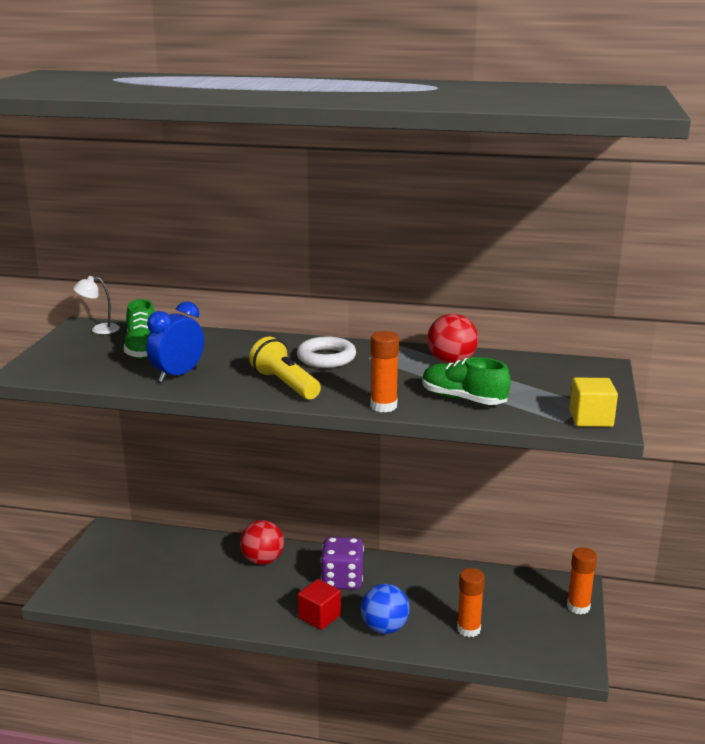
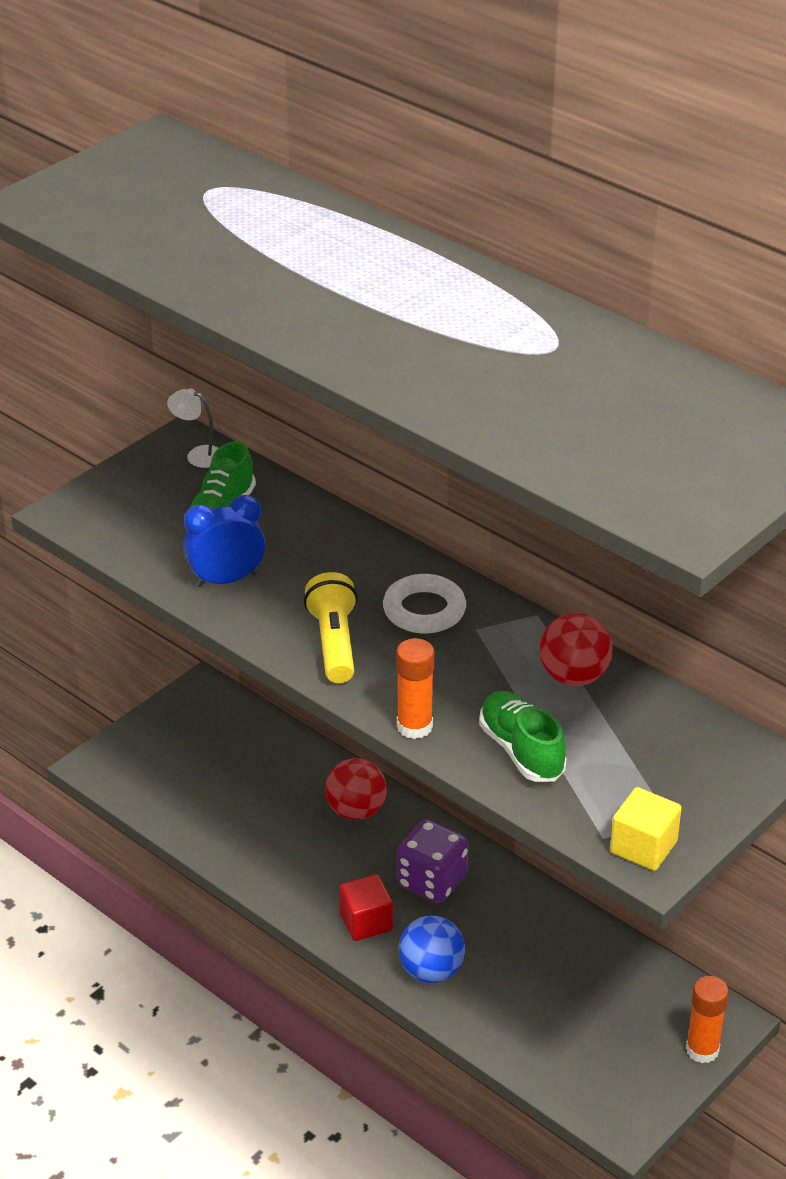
camera: 30 degrees right, 15 degrees up
orange glue stick [457,568,485,637] -> none

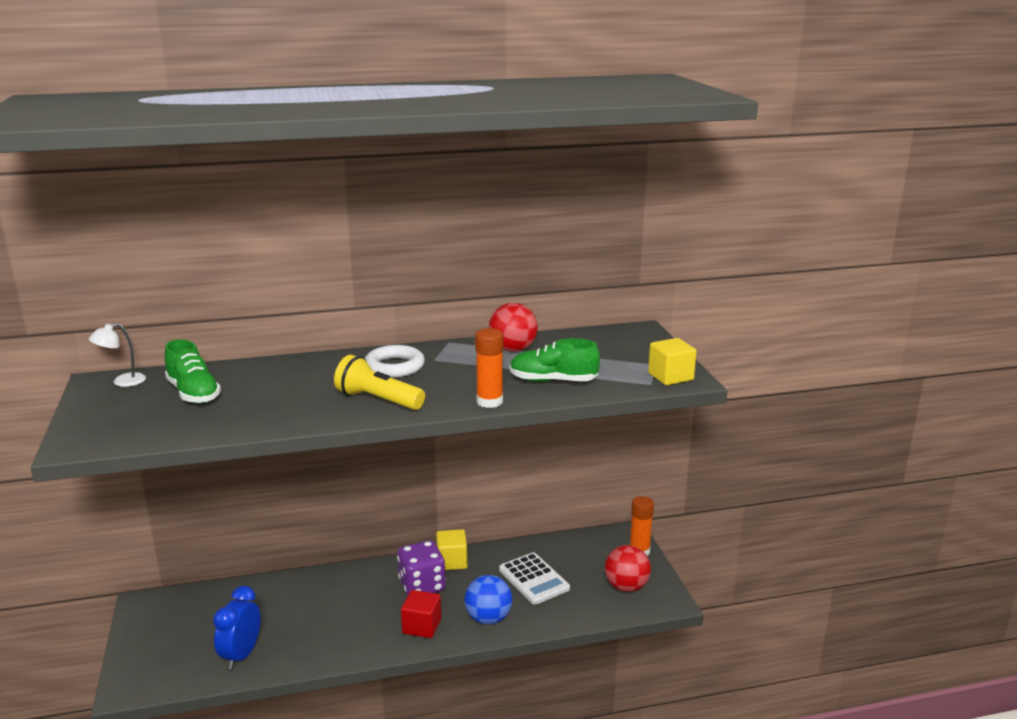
camera: 55 degrees left, 15 degrees down
blue clock [183,495,265,587] -> blue clock moved to [213,586,261,670]
red ball [325,758,387,820] -> red ball moved to [605,545,651,592]
none -> yellow cube [436,529,467,570]
none -> white calculator [499,552,570,604]

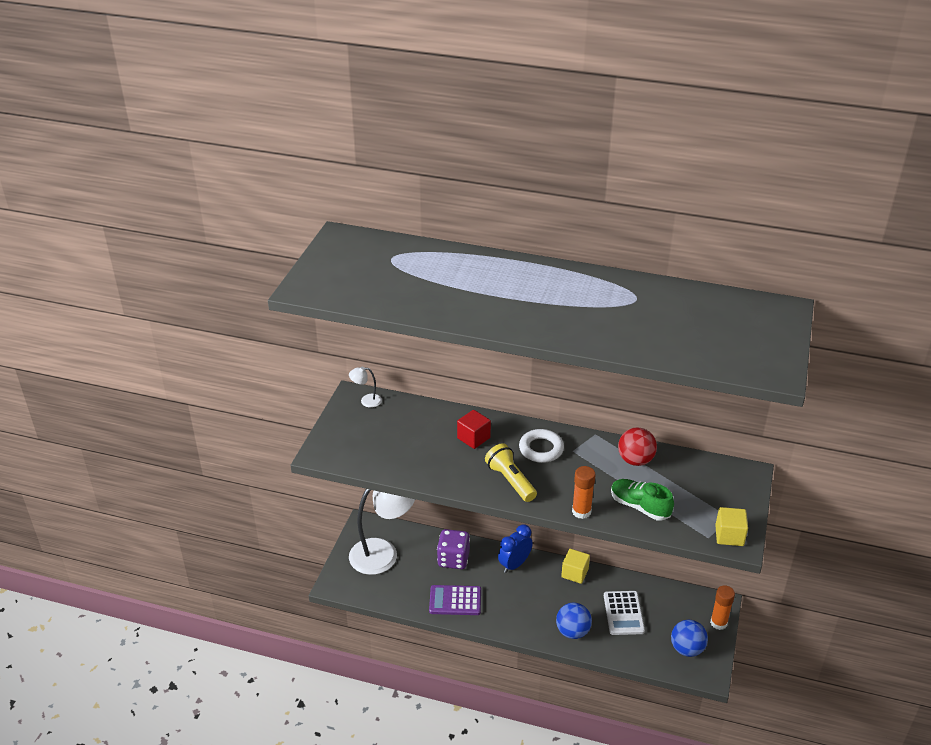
camera: 30 degrees right, 15 degrees up
green shoe [165,339,221,404] -> none
blue clock [213,586,261,670] -> blue clock moved to [498,525,533,573]
purple dice [397,540,446,595] -> purple dice moved to [437,529,470,569]
red cube [401,590,441,638] -> red cube moved to [457,410,491,449]
red ball [605,545,651,592] -> blue ball [671,620,708,657]
none -> white lamp [349,489,415,575]
none -> purple calculator [429,585,481,615]

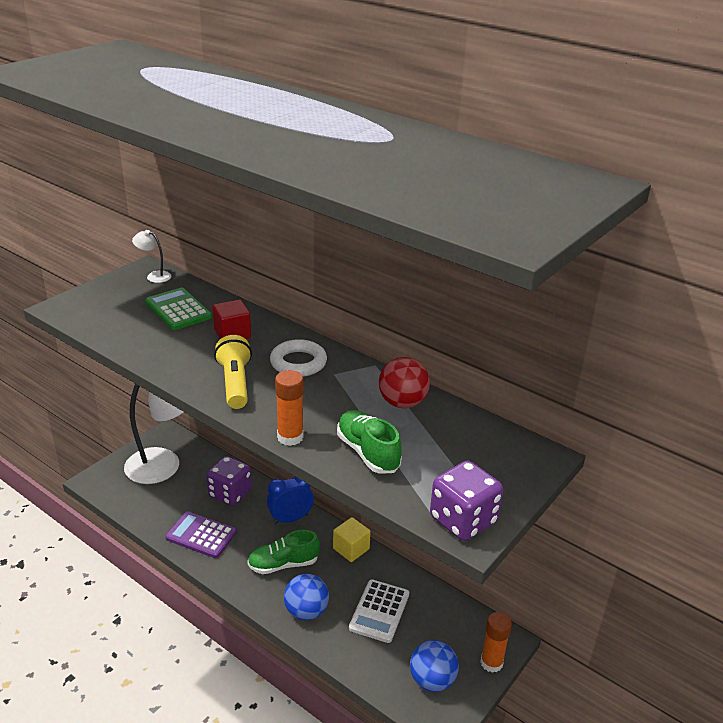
camera: 20 degrees right, 5 degrees down
yellow cube [715,507,748,546] -> purple dice [430,461,503,541]
none -> green calculator [145,288,212,330]
none -> green shoe [247,530,320,574]

